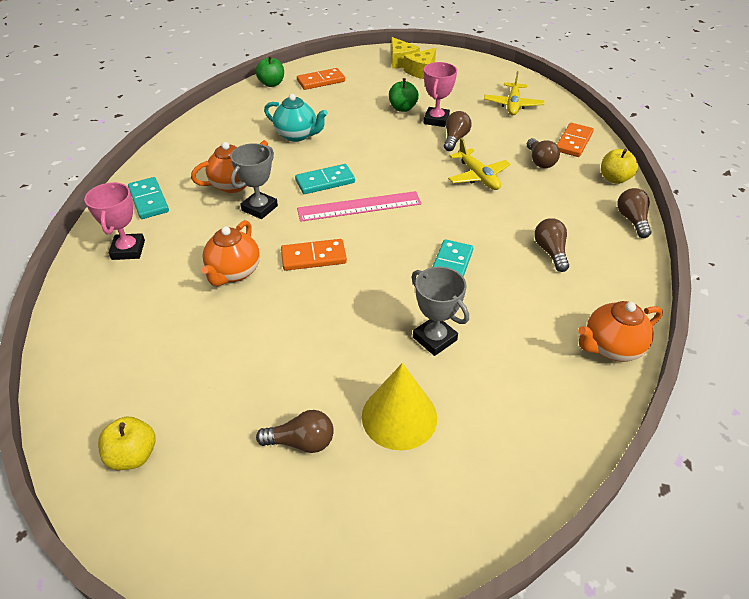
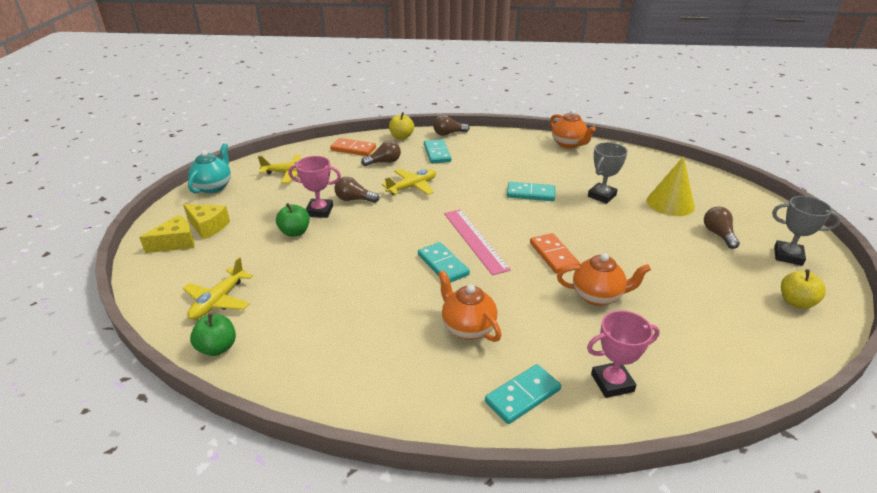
camera: 100 degrees left, 10 degrees down
grey trophy [230,143,278,219] -> grey trophy moved to [772,196,841,266]
turquoise teapot [264,94,328,142] -> turquoise teapot moved to [188,143,231,193]
orange domino [297,68,345,90] -> yellow plane [183,257,253,320]
brown light bulb [534,218,569,272] -> none
none -> turquoise domino [424,139,451,164]

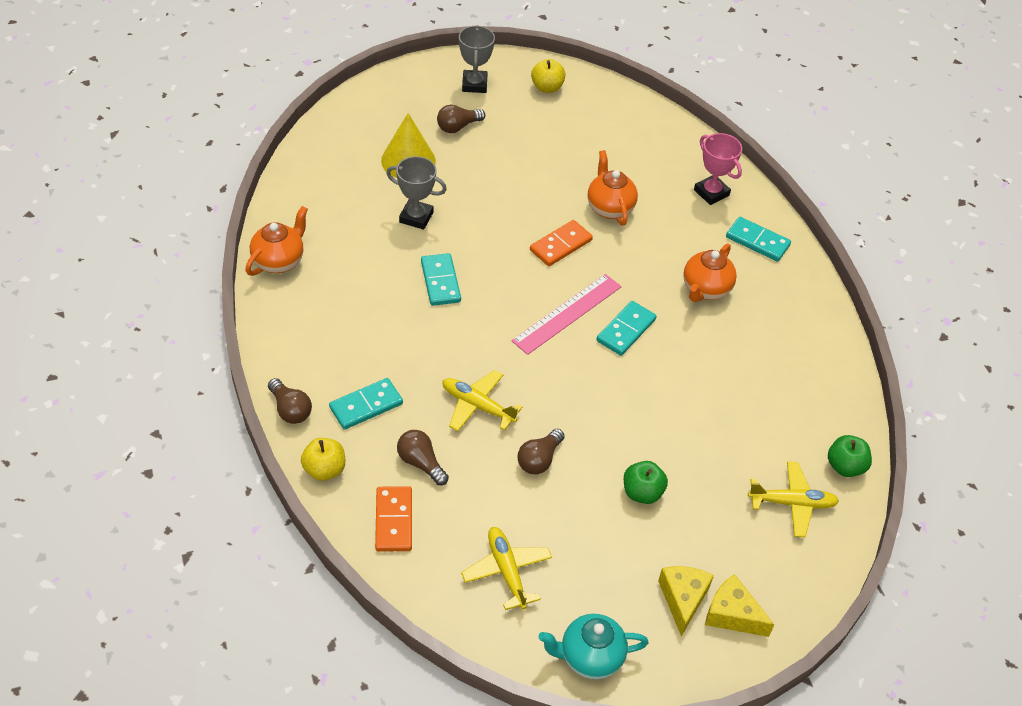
camera: 115 degrees left, 15 degrees up
pink trophy [288,156,341,218] -> none
brown light bulb [335,177,379,203] -> brown light bulb turned 45 degrees clockwise [518,429,565,474]

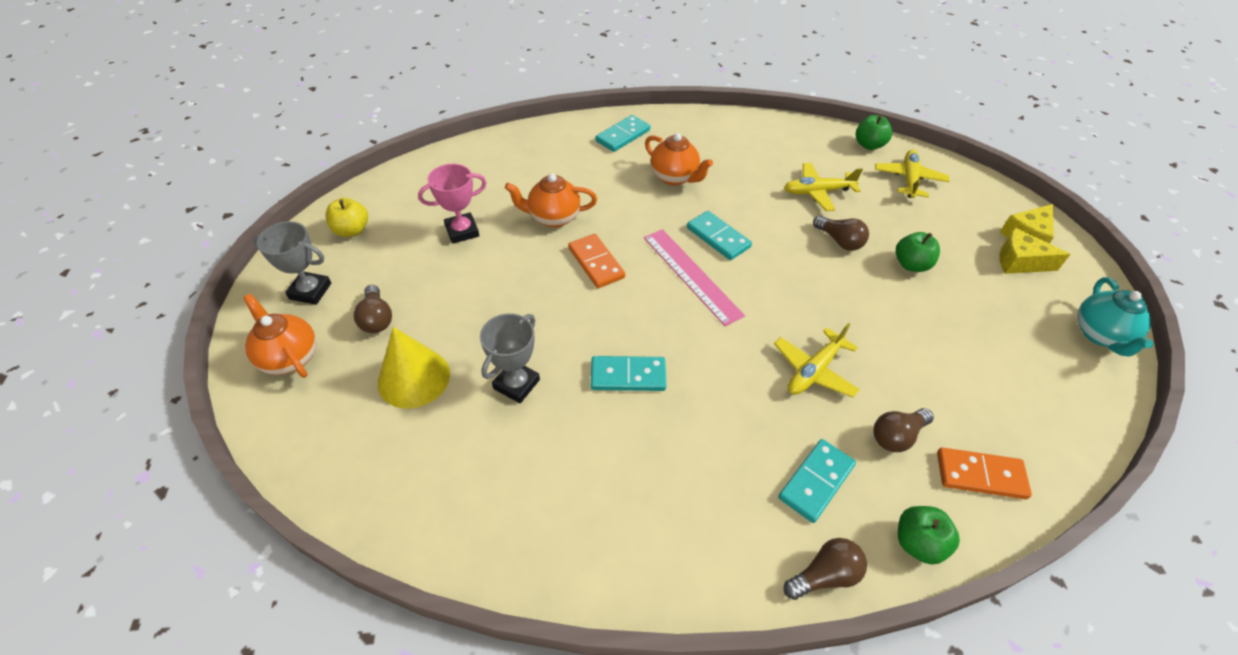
camera: 75 degrees left, 0 degrees up
orange teapot [245,206,308,276] -> orange teapot moved to [243,294,316,378]
yellow apple [301,438,345,481] -> green apple [898,506,960,565]
turquoise domino [329,378,403,430] -> turquoise domino turned 60 degrees clockwise [778,439,856,523]
yellow plane [461,527,552,610] -> yellow plane moved to [784,163,863,211]
brown light bulb [518,429,565,474] -> brown light bulb moved to [813,216,869,251]
pink trophy [694,133,742,205] -> pink trophy moved to [418,164,487,244]

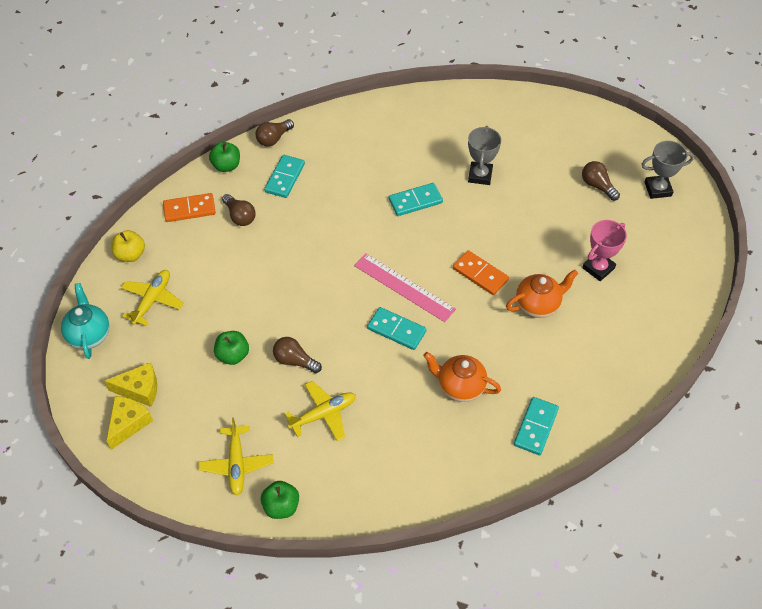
camera: 160 degrees right, 5 degrees up
orange teapot [243,294,316,378] -> none
yellow apple [326,198,368,237] -> yellow apple moved to [112,230,145,262]
yellow cone [378,327,450,408] -> none
yellow plane [774,323,860,397] -> yellow plane moved to [121,270,184,326]
brown light bulb [874,408,934,452] -> brown light bulb turned 105 degrees clockwise [222,194,256,226]

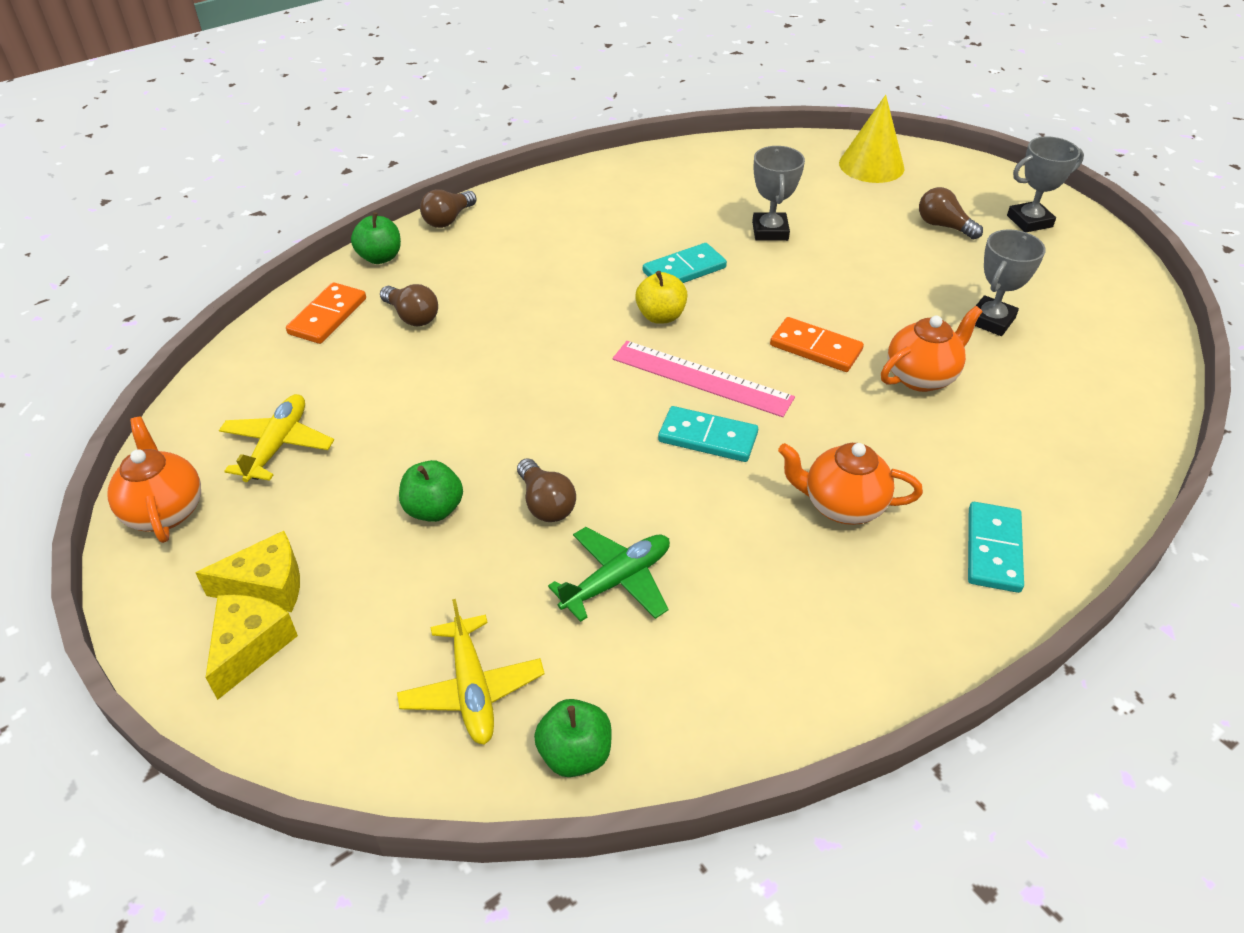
camera: 10 degrees left, 10 degrees down
turquoise teapot [61,283,109,359] -> orange teapot [107,417,201,543]
yellow apple [112,230,145,262] -> yellow apple moved to [635,271,688,324]
orange domino [163,193,216,222] -> orange domino turned 45 degrees counterclockwise [286,282,366,344]
turquoise domino [264,155,305,198] -> none
brown light bulb [273,337,322,373] -> brown light bulb turned 135 degrees counterclockwise [517,458,576,522]
yellow plane [285,381,356,441] -> green plane [548,527,670,622]
pink trophy [582,220,627,281] -> grey trophy [975,229,1046,336]
none -> yellow cone [839,95,905,183]

